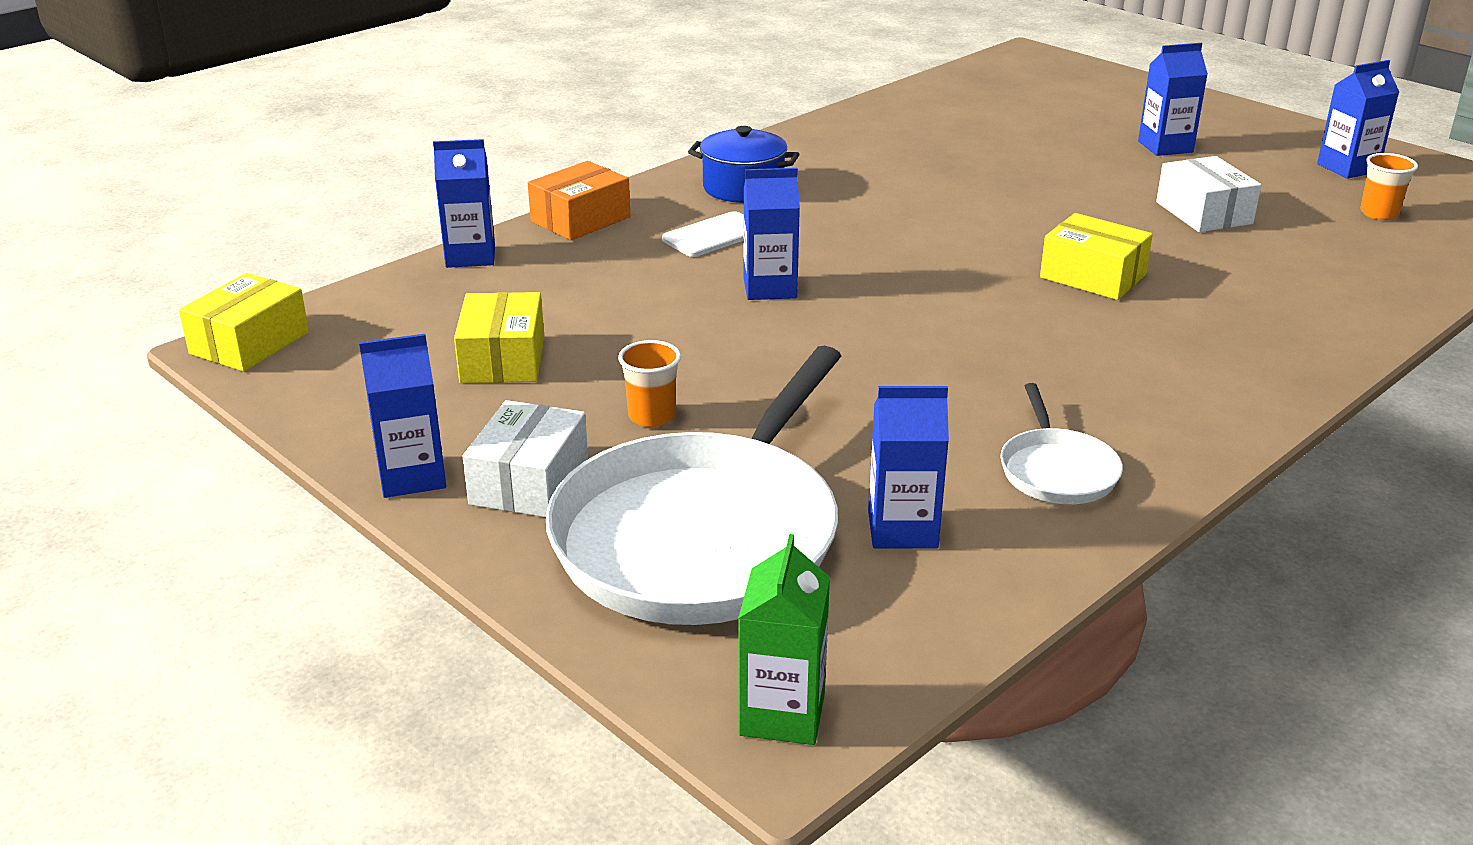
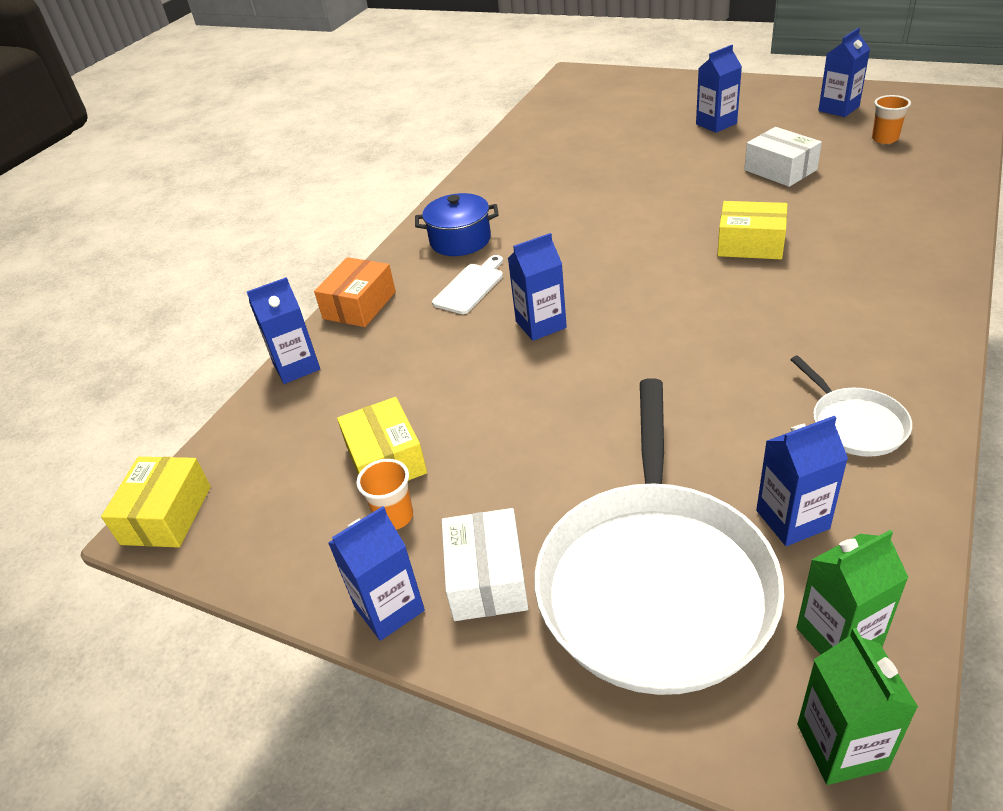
camera: 15 degrees left, 10 degrees up
orange cup [618,340,681,427] -> orange cup moved to [356,459,413,530]
none -> green carton [796,530,909,655]

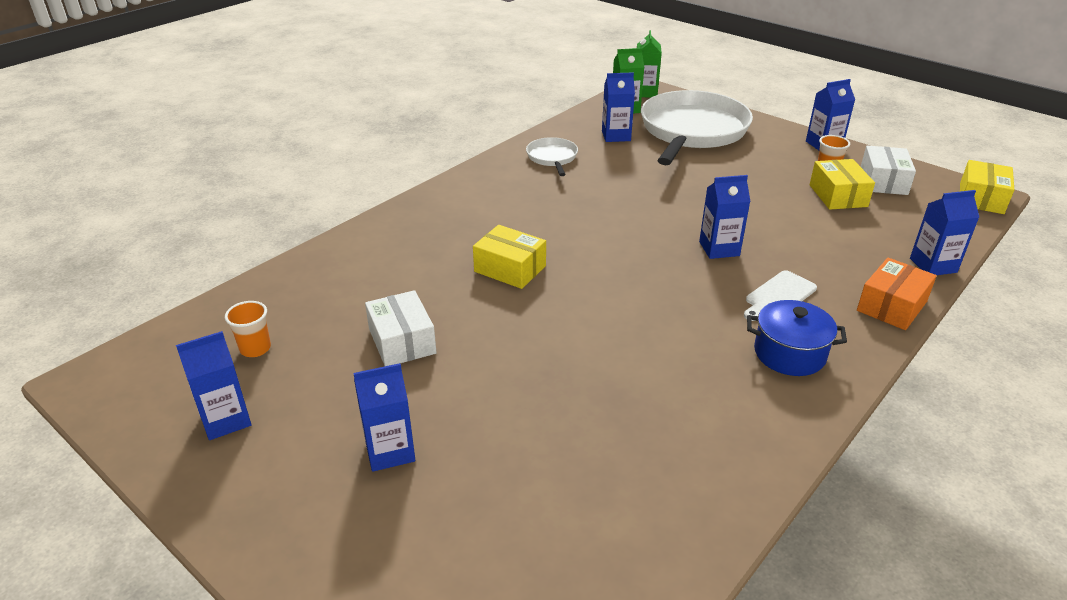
camera: 170 degrees left, 5 degrees down
white box [442,508,528,621] -> white box moved to [861,146,916,195]

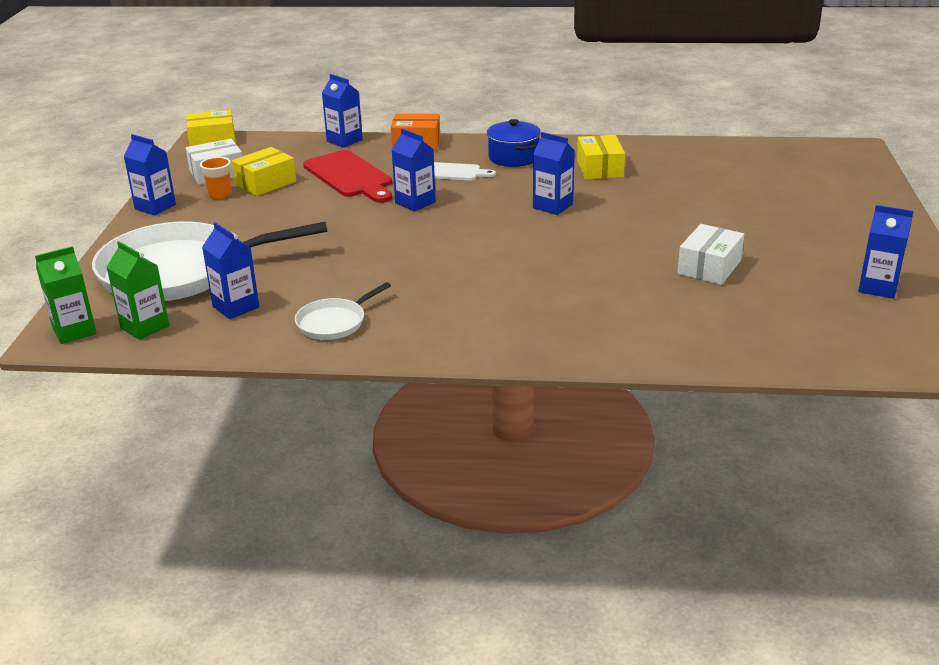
camera: 125 degrees left, 5 degrees down
orange cup [225,301,271,357] -> none
blue carton [353,363,415,472] -> blue carton moved to [533,132,575,215]
yellow box [473,225,546,289] -> yellow box moved to [577,135,625,180]
none -> red cutting board [303,150,392,203]

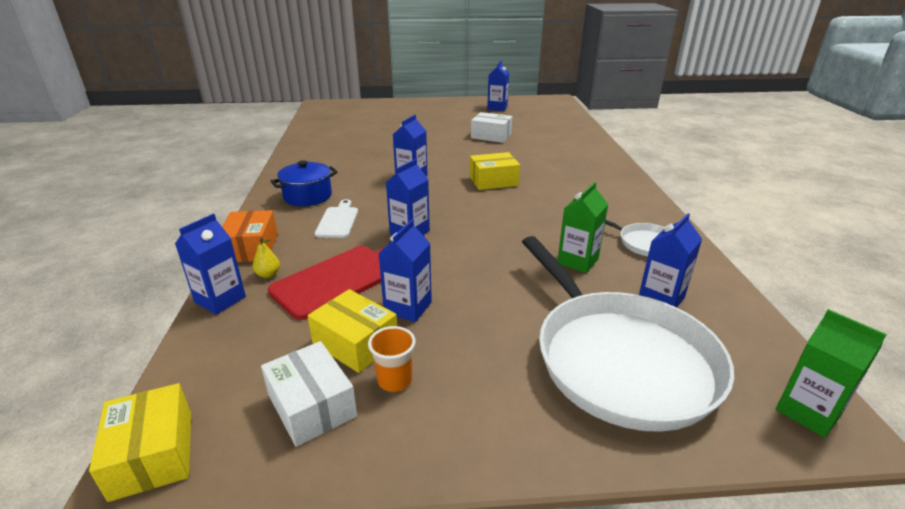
camera: 100 degrees left, 0 degrees up
green carton [106,241,170,340] -> green carton moved to [557,182,608,273]
blue carton [124,134,176,215] -> blue carton moved to [378,219,432,322]
yellow box [577,135,625,180] -> yellow box moved to [470,152,520,190]
none -> yellow pear [253,237,280,278]

